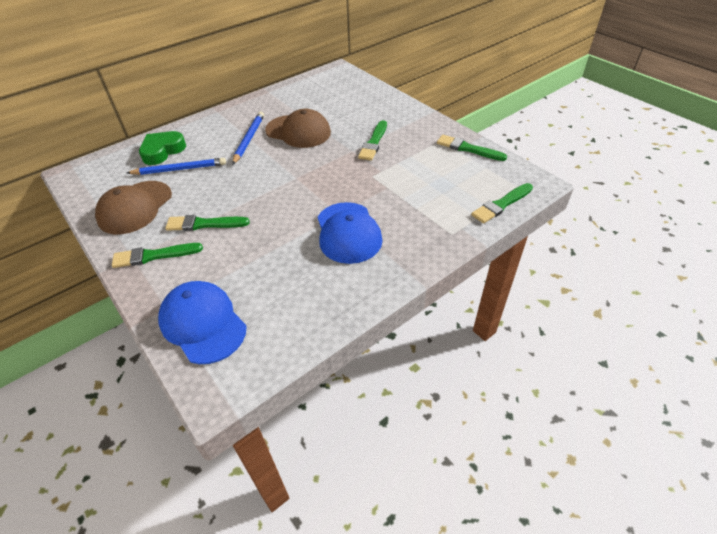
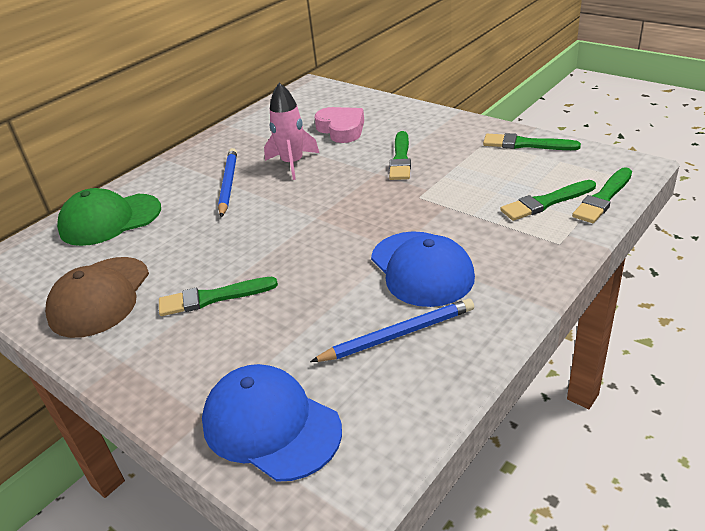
camera: 10 degrees left, 10 degrees down
green brush [112,243,203,268] -> green brush moved to [500,180,596,221]
blue pencil [127,158,226,175] -> blue pencil moved to [310,298,474,362]
green heart [139,131,186,165] -> green cap [57,188,161,246]
brown cap [265,109,331,148] -> pink rocket [264,83,319,180]
none -> pink heart [315,107,364,143]

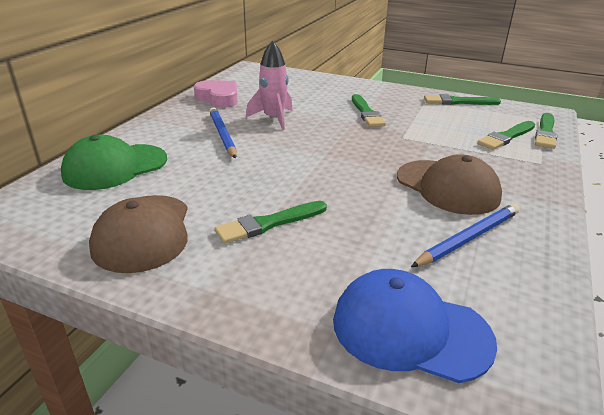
camera: 20 degrees left, 5 degrees down
pink heart [315,107,364,143] -> pink heart moved to [194,80,238,108]
blue cap [371,231,475,307] -> brown cap [397,154,502,215]

